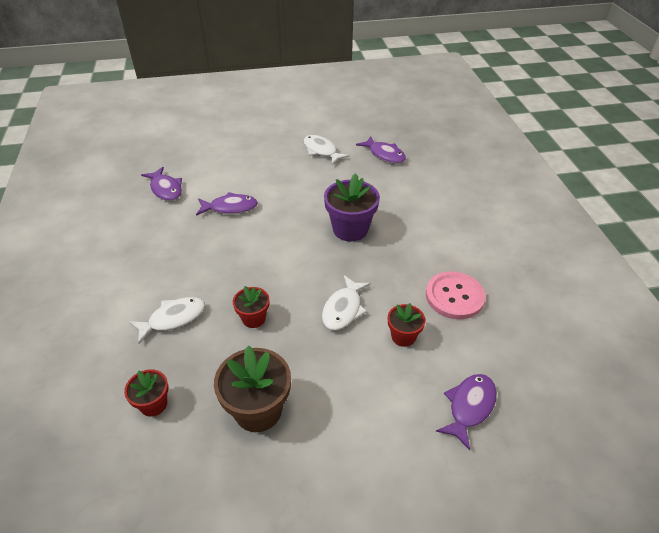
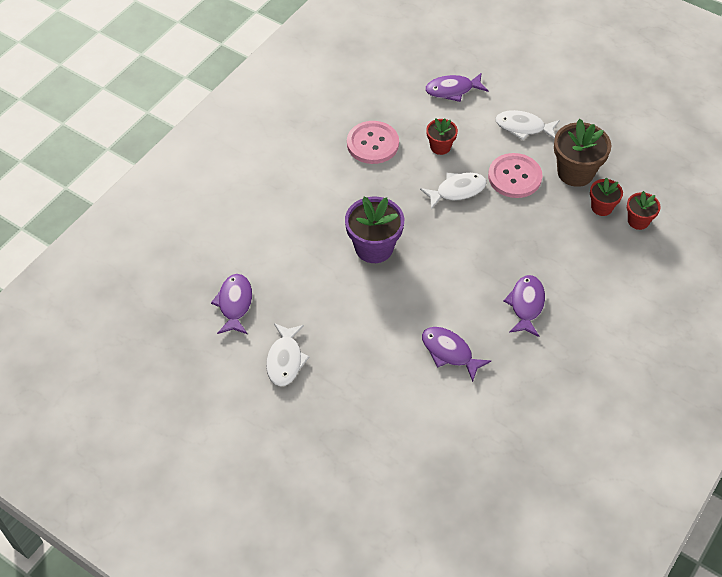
camera: 135 degrees left, 10 degrees up
white fish [129,297,205,344] -> white fish moved to [495,110,560,140]
purple fish [141,167,182,201] -> purple fish moved to [503,275,545,337]
red flower pot [233,286,269,328] -> red flower pot moved to [590,177,623,216]
none -> pink button [488,153,542,198]

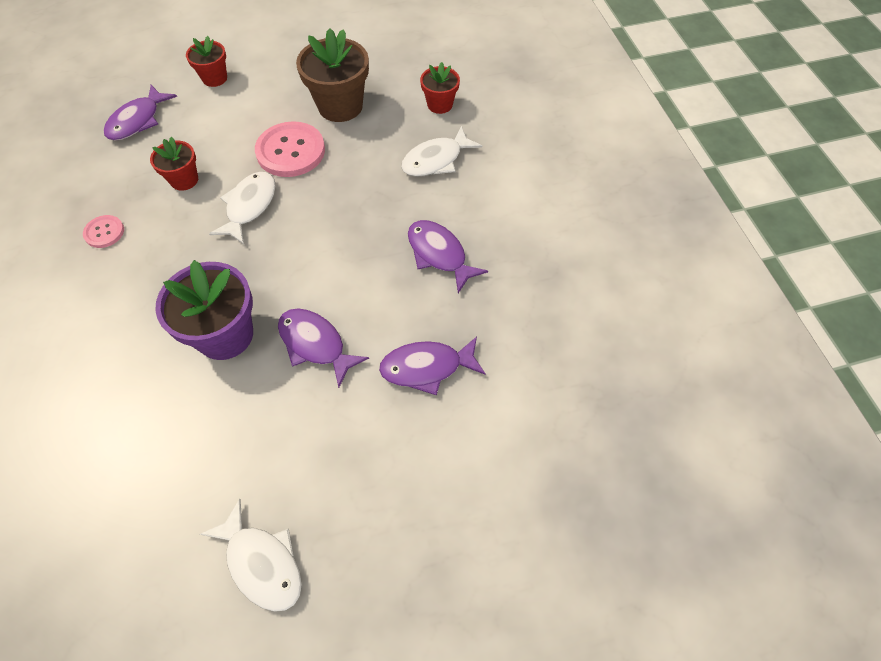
camera: 50 degrees left, 5 degrees up
purple fish [211,274,252,334] -> purple fish moved to [278,309,369,388]
pink button [347,121,399,164] -> pink button [83,215,124,248], size x0.51
white fish [495,110,560,140] -> white fish moved to [401,126,482,177]
red flower pot [590,177,623,216] -> red flower pot moved to [186,36,227,87]

